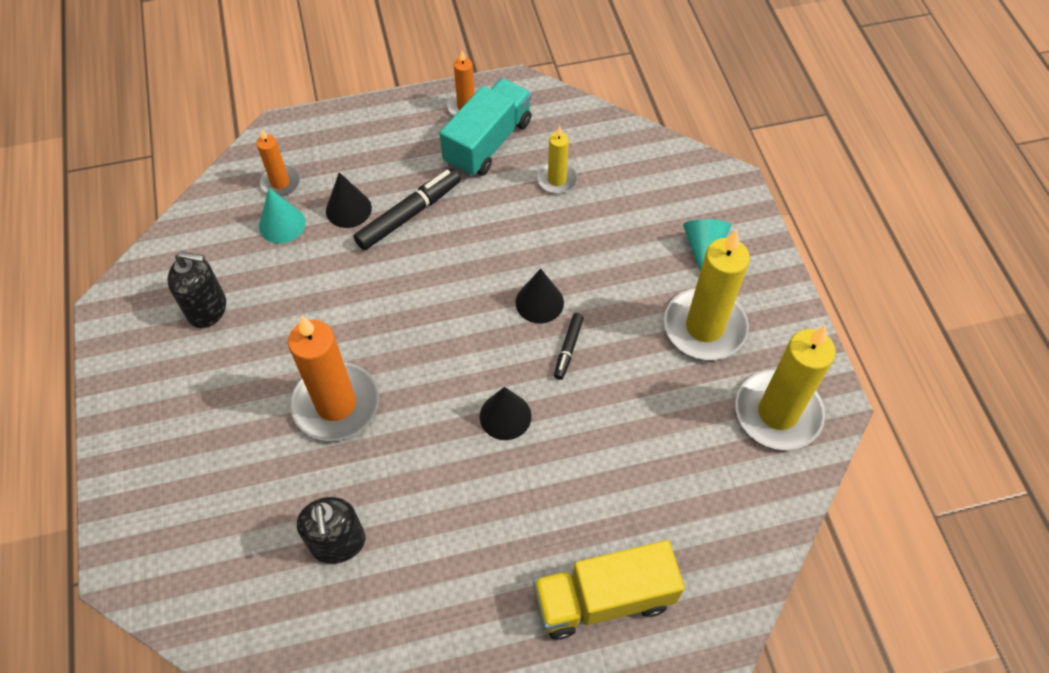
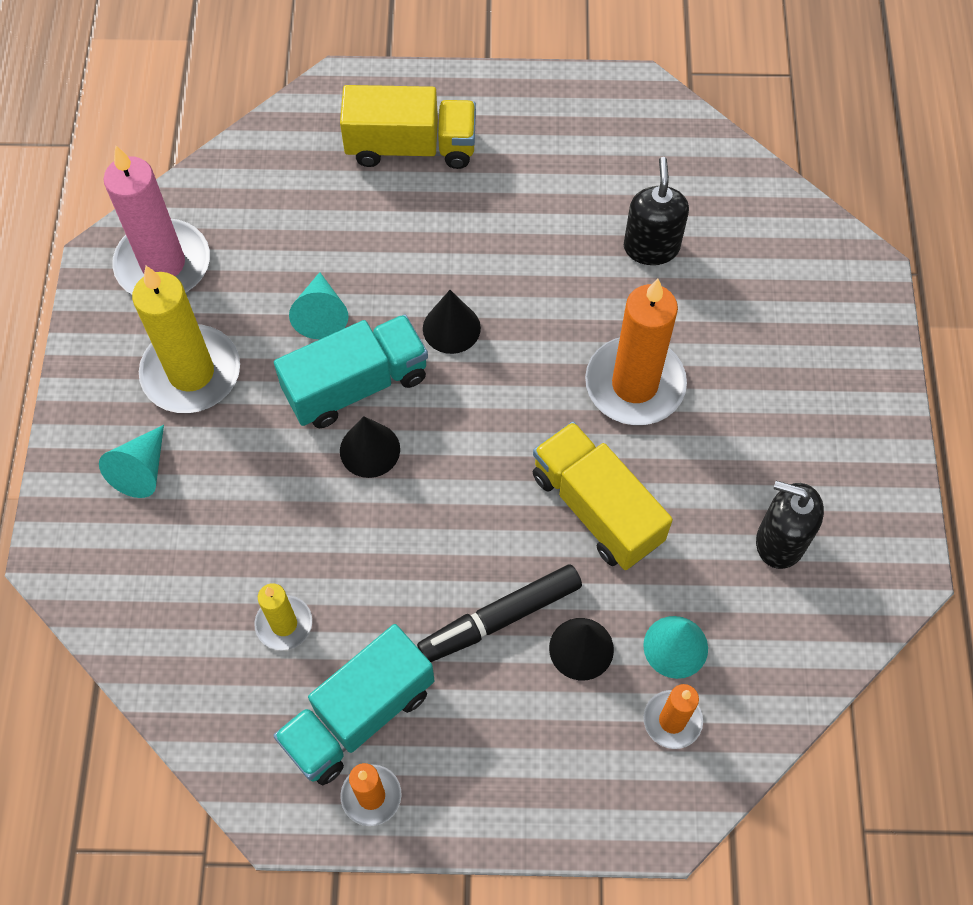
camera: 165 degrees left, 5 degrees up
black marker [554,313,584,380] -> turquoise truck [274,314,428,428]
yellow candle [736,326,836,450] -> pink candle [104,145,210,294]
none -> turquoise cone [289,272,349,339]
none -> yellow truck [533,422,673,570]

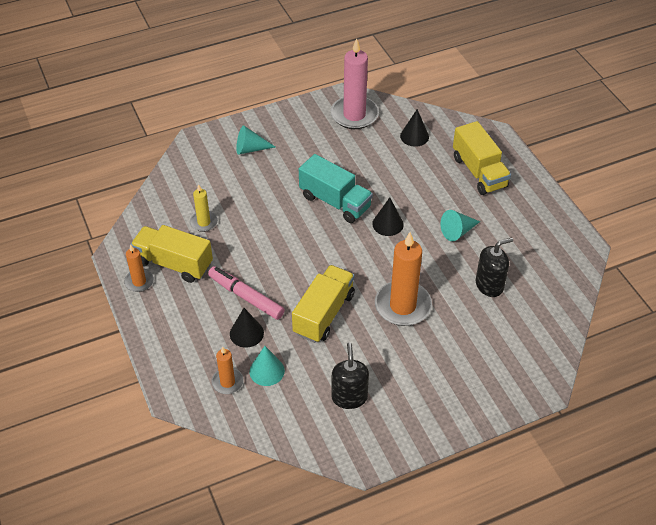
camera: 65 degrees right, 15 degrees down
yellow candle [132,266,240,413] -> none
turquoise truck [273,624,434,785] -> yellow truck [131,225,213,283]
turquoise cone [289,272,349,339] -> turquoise cone moved to [440,210,480,241]
black cone [340,416,400,478] -> black cone moved to [400,109,429,147]
black marker [417,564,582,662] -> pink marker [208,266,285,320]

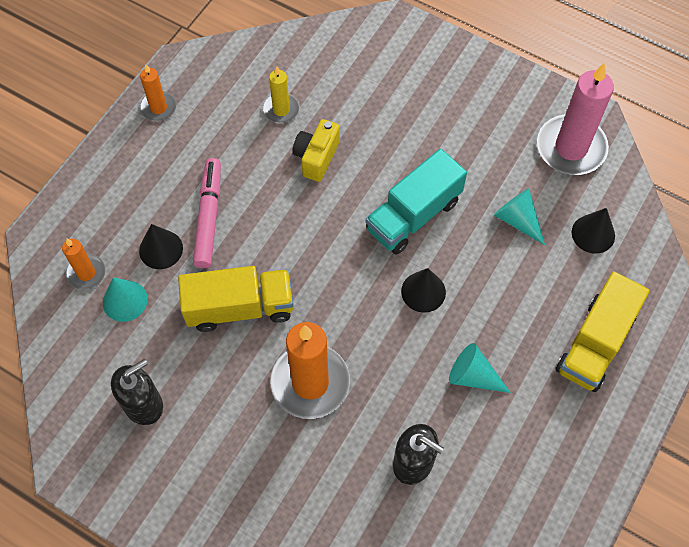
camera: 55 degrees right, 15 degrees up
yellow truck [131,225,213,283] -> none
turquoise cone [236,125,275,155] -> turquoise cone moved to [494,188,545,245]
turquoise truck [299,154,373,223] -> turquoise truck turned 45 degrees clockwise [366,149,467,255]
none -> yellow camera [293,119,340,182]

